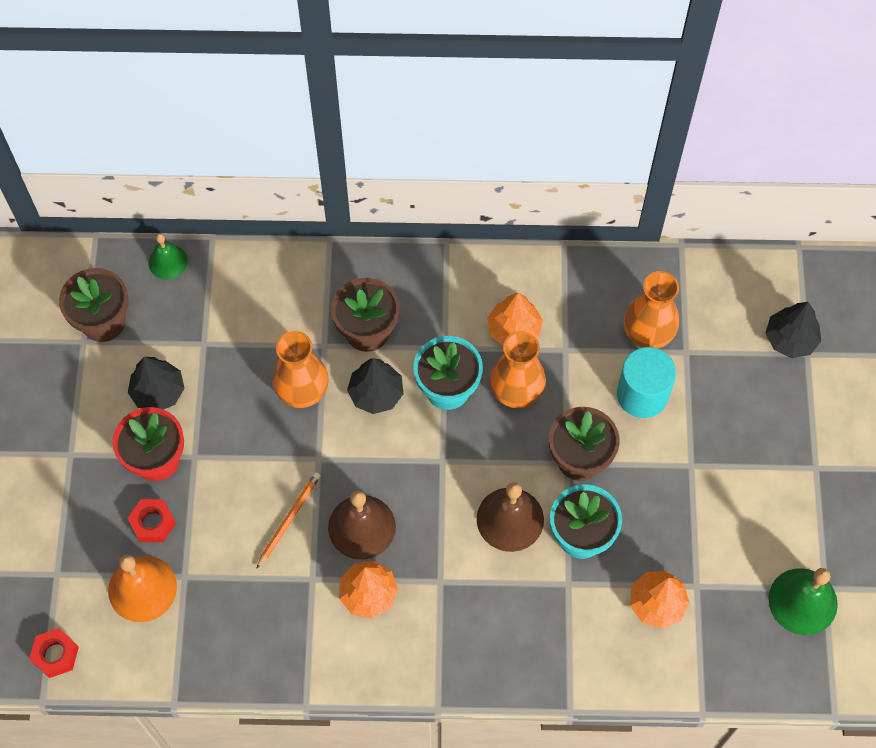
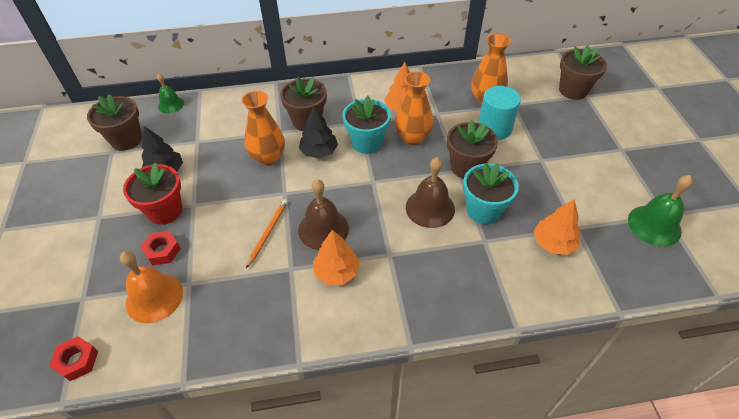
camera: 10 degrees left, 15 degrees down
black tree [765,302,821,358] -> brown flower pot [559,45,607,100]

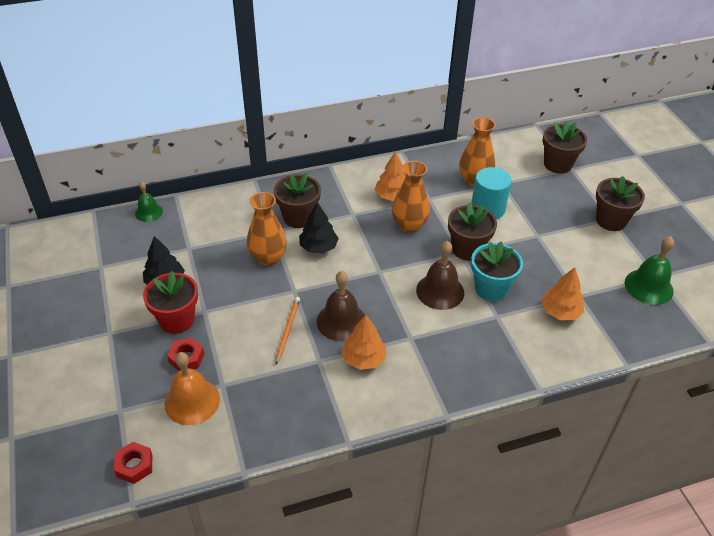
camera: 10 degrees left, 5 degrees down
brown flower pot [87,94,142,151] -> brown flower pot moved to [596,176,645,231]
turquoise flower pot [342,96,391,154] -> none

